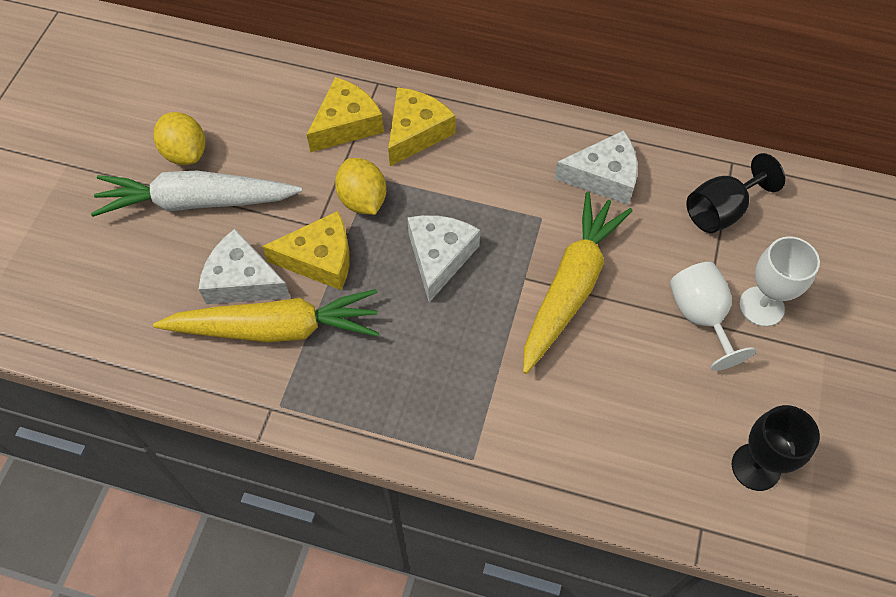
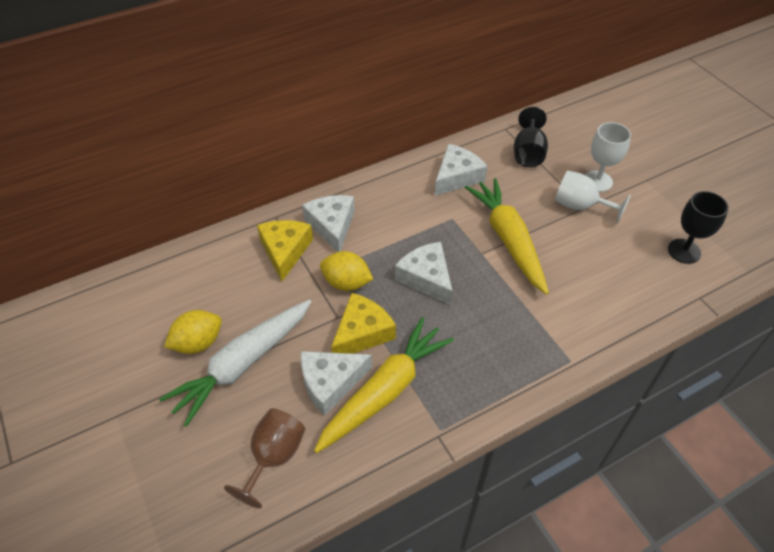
camera: 45 degrees left, 10 degrees down
yellow lemon [154,112,205,165] -> yellow lemon turned 45 degrees counterclockwise [164,310,222,354]
yellow cheese [388,87,456,166] -> white cheese [302,195,355,252]
none -> brown goblet [224,408,305,509]

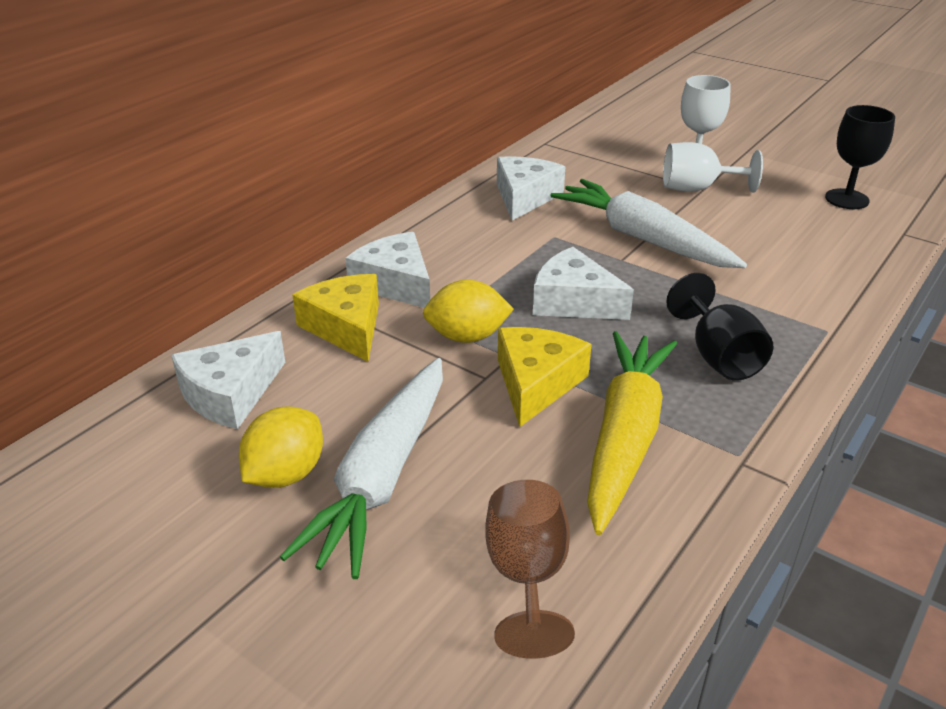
camera: 25 degrees left, 15 degrees down
white cheese [301,351,372,416] -> white cheese moved to [171,331,285,429]
yellow carrot [465,178,549,295] -> white carrot [550,179,747,268]
black goblet [514,107,548,167] -> black goblet moved to [666,273,773,381]

